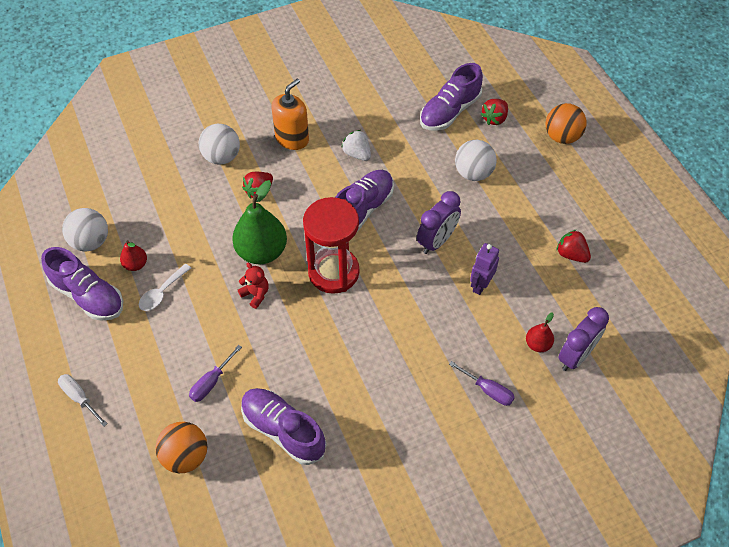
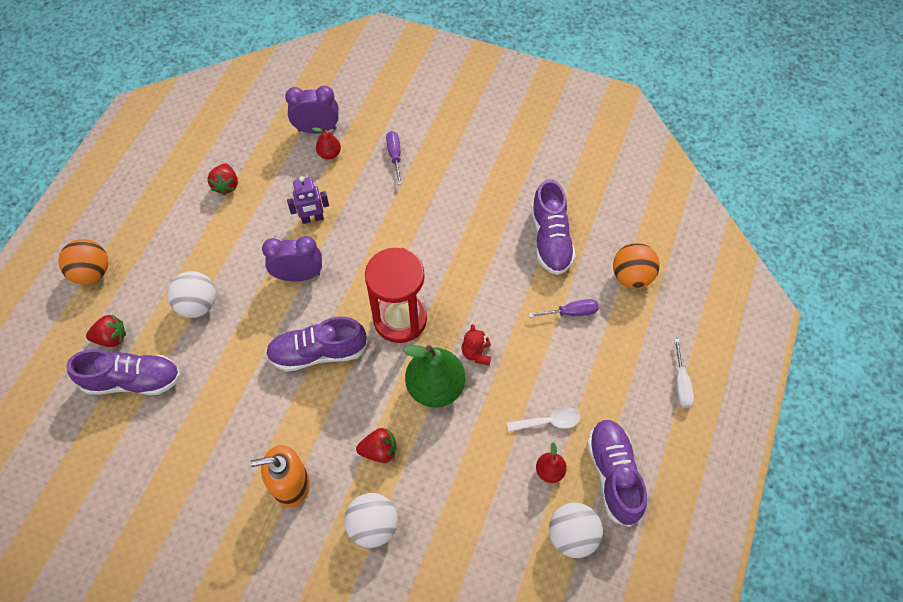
camera: 135 degrees left, 5 degrees up
white strawberry [341,130,371,161] -> none

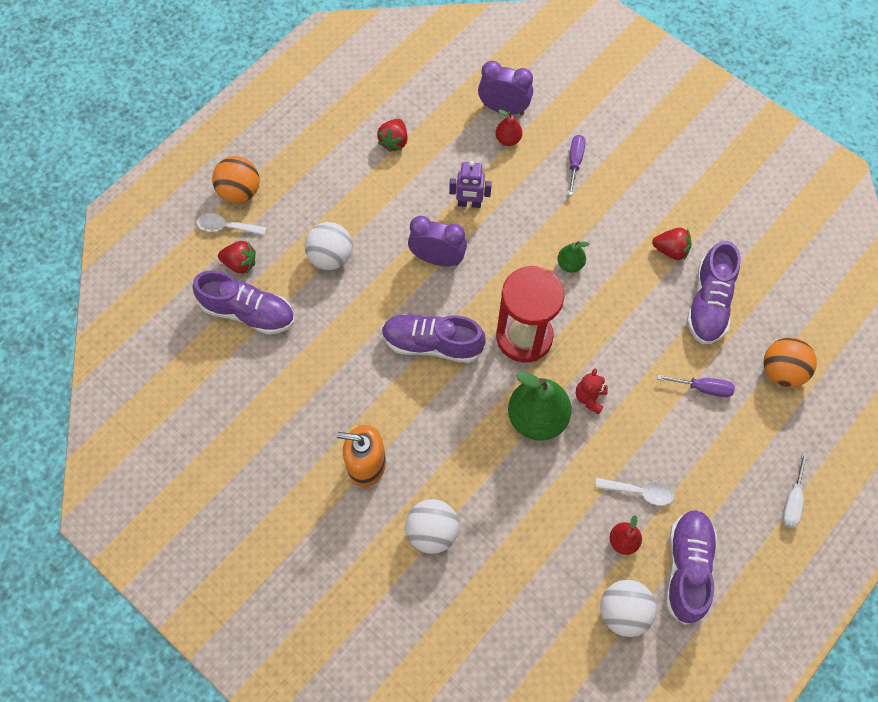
camera: 20 degrees right, 5 degrees up
red strawberry [356,428,396,463] -> red strawberry moved to [652,228,692,260]
none -> white spoon [197,213,267,236]
none -> green pear [557,241,590,272]

